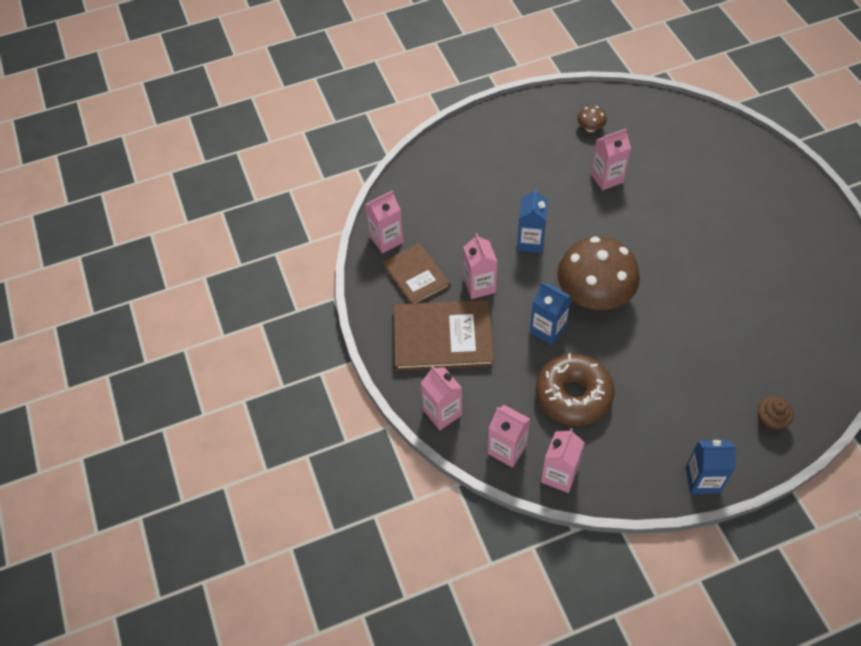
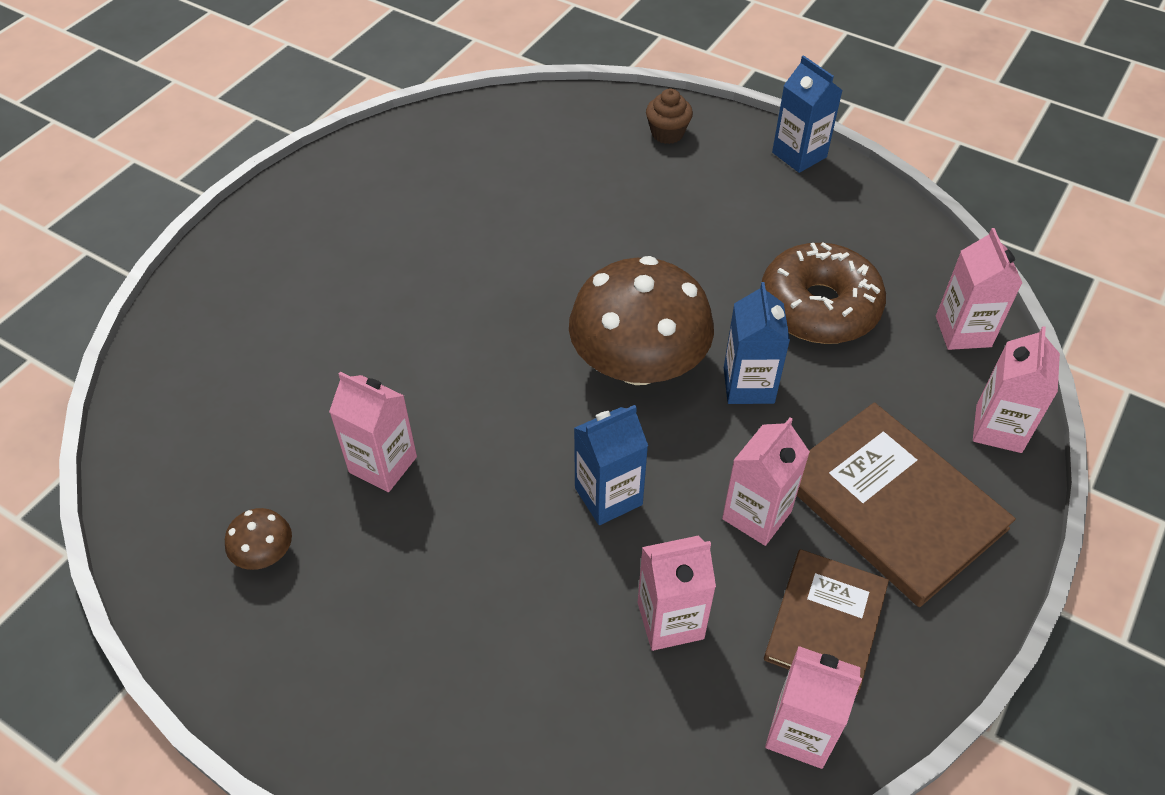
camera: 130 degrees left, 5 degrees down
pink carton [541,428,585,493] -> pink carton moved to [638,536,716,651]

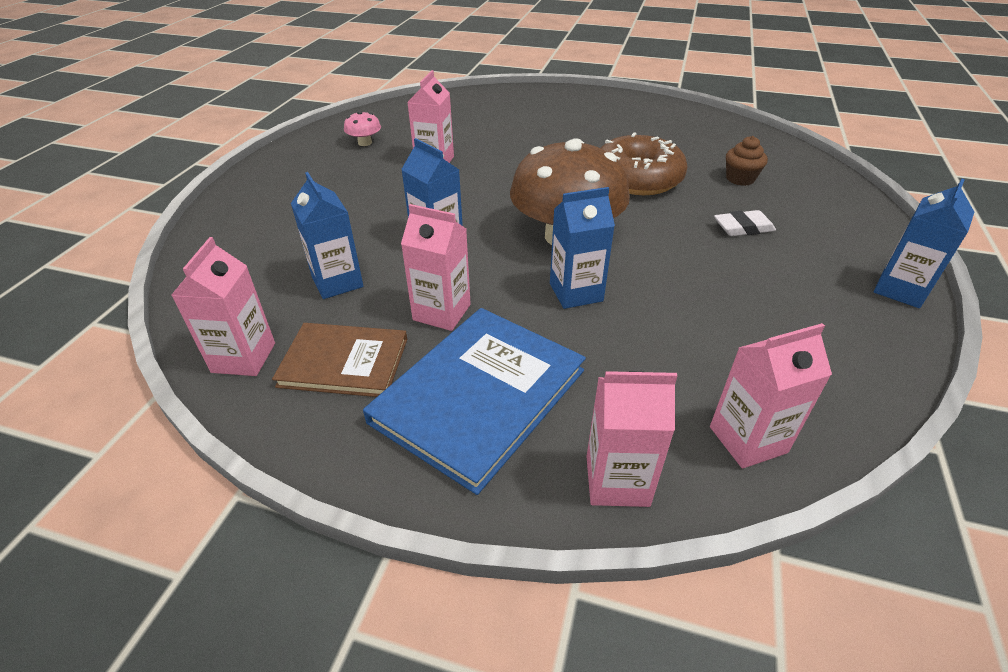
camera: 75 degrees right, 10 degrees down
brown mushroom [225,508,292,570] -> pink mushroom [344,111,381,146]
pink carton [638,536,716,651] -> blue carton [291,172,363,299]
brown cupcake [646,88,693,144] -> brown cupcake moved to [726,136,768,186]
brown donut [762,242,886,344] -> brown donut moved to [601,132,688,195]
brown book [797,402,1016,607] -> blue book [363,308,586,495]
none -> white eraser [714,210,776,236]

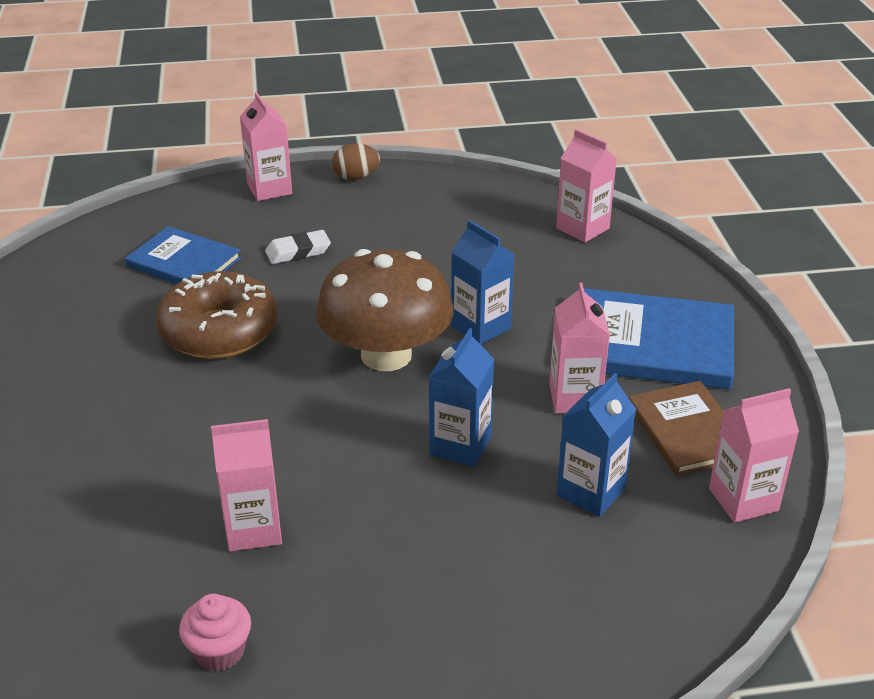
camera: 115 degrees left, 5 degrees down
pink mushroom [344,111,381,146] -> pink cupcake [179,594,251,671]
pink carton [586,371,677,507] -> pink carton moved to [240,92,292,201]
white eraser [714,210,776,236] -> white eraser turned 75 degrees counterclockwise [265,230,331,264]
brown cupcake [726,136,768,186] -> blue book [125,226,241,284]
blue carton [874,179,974,308] -> brown egg [332,143,380,180]

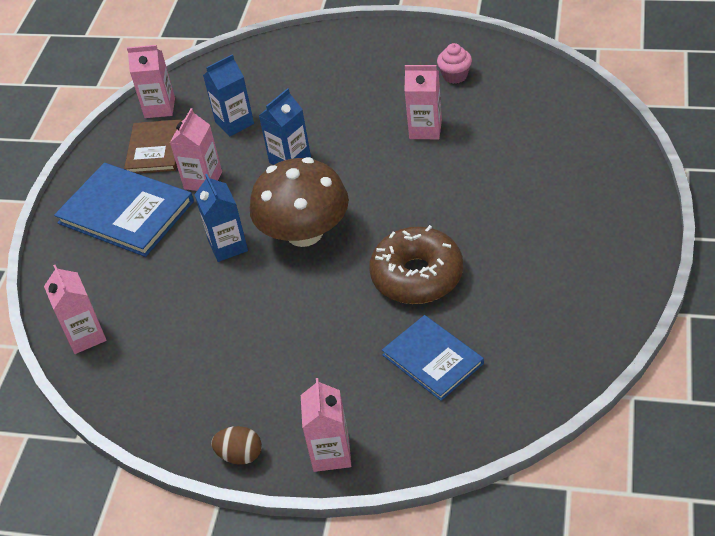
camera: 155 degrees left, 10 degrees up
white eraser [265,230,331,264] -> none

